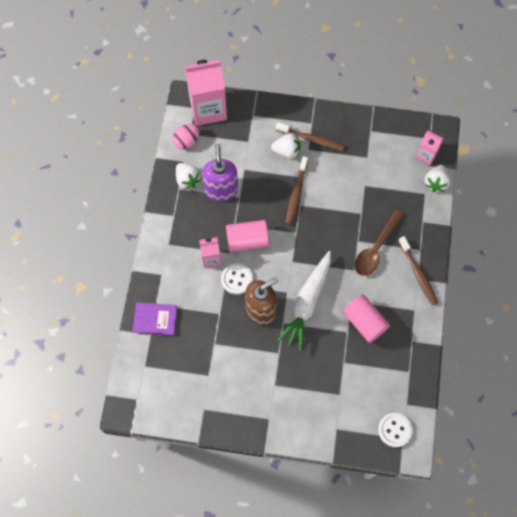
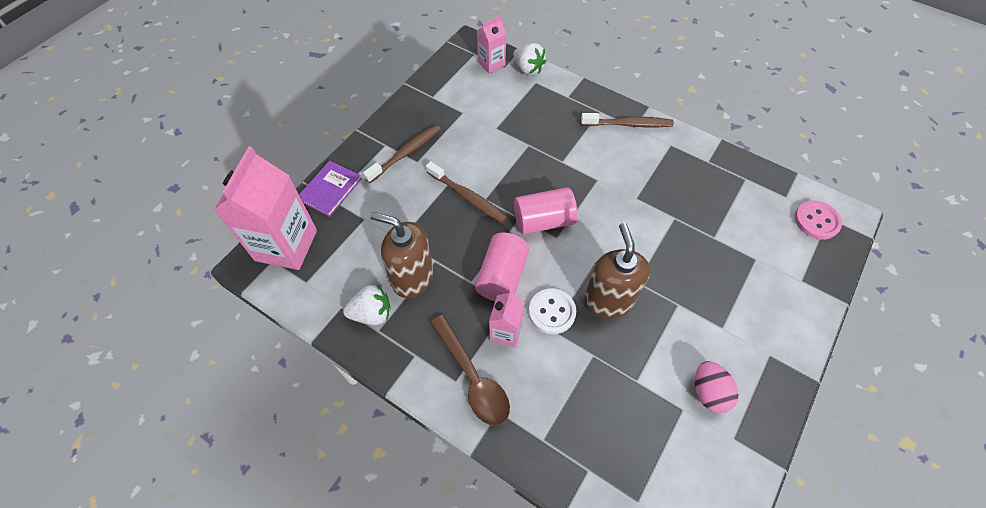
camera: 65 degrees left, 10 degrees down
purple book [133,302,177,335] -> purple book moved to [299,160,362,217]
pink egg [172,124,199,150] -> pink egg moved to [695,361,739,413]
purple soap dispenser [202,144,238,202] -> brown soap dispenser [370,212,434,298]
white strawberry [271,133,301,159] -> none
white carrot [277,251,331,351] -> none
pink cylinder [343,294,390,343] -> pink cylinder moved to [514,187,578,235]
brown spoon [354,210,403,276] -> brown spoon moved to [430,315,510,426]
white button [378,413,412,447] -> pink button [795,201,842,240]

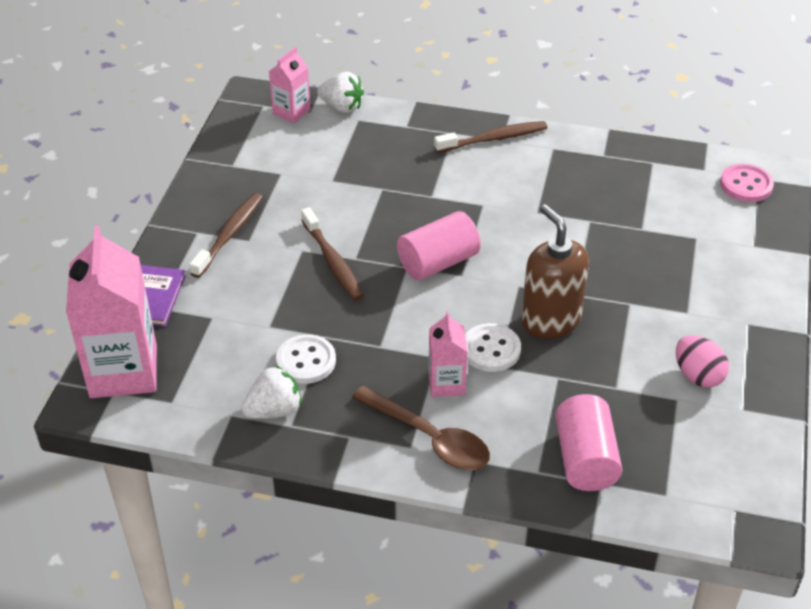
camera: 20 degrees left, 15 degrees down
brown soap dispenser [370,212,434,298] -> white button [276,335,336,384]
brown toothbrush [426,161,507,223] -> brown toothbrush turned 45 degrees clockwise [301,207,364,301]
pink cylinder [475,233,529,301] -> pink cylinder moved to [555,394,622,491]

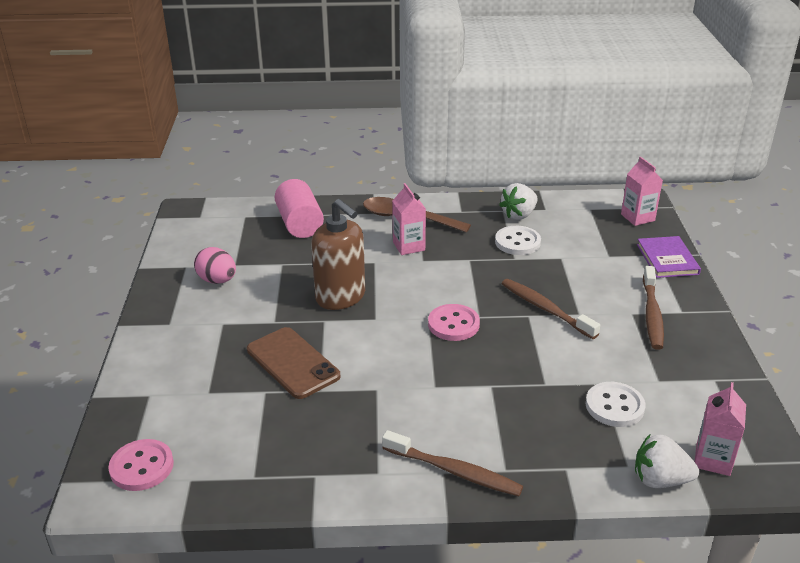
camera: 165 degrees right, 10 degrees down
pink carton [66,226,157,398] -> pink carton [621,157,663,226], size x0.52
pink cylinder [397,211,481,280] -> pink button [428,304,480,341]
brown toothbrush [434,121,547,153] -> brown toothbrush turned 120 degrees counterclockwise [382,430,523,496]
white button [465,323,521,372] -> white button moved to [586,382,645,427]
none -> brown phone [247,327,340,399]

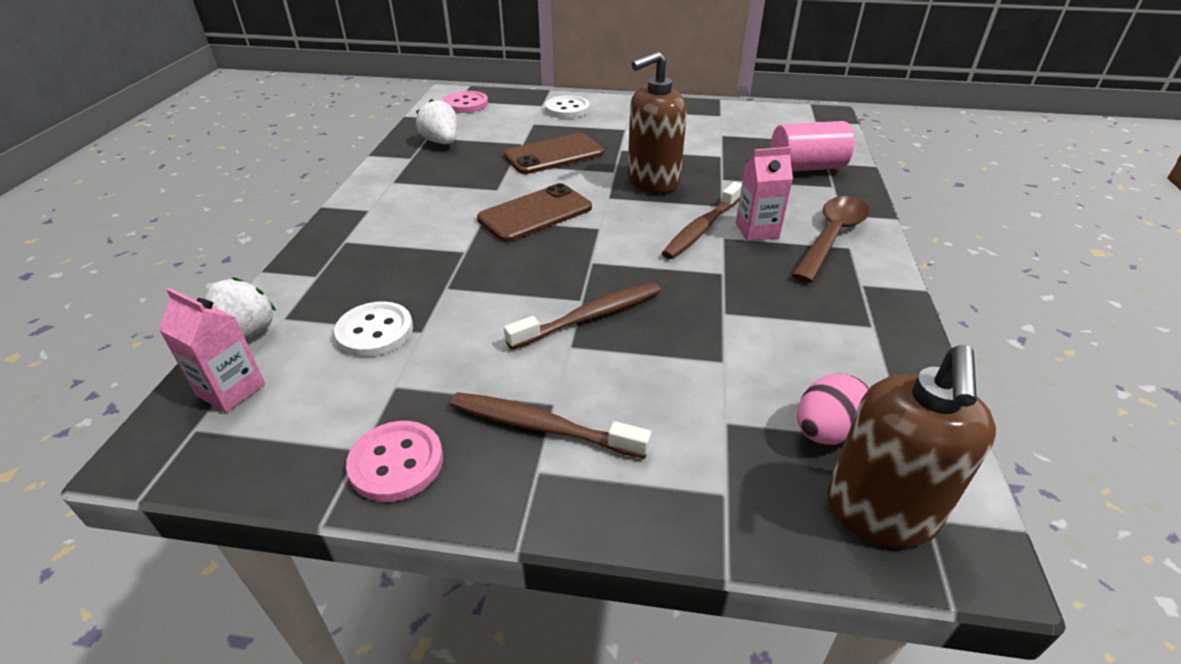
camera: 100 degrees right, 5 degrees up
pink egg [194,247,236,284] -> pink egg moved to [797,373,869,445]
brown toothbrush [382,430,523,496] -> brown toothbrush moved to [662,182,742,259]
pink button [428,304,480,341] -> pink button moved to [346,421,443,502]
white button [495,226,541,255] -> white button moved to [545,95,590,118]
white strawberry [499,183,538,220] -> white strawberry moved to [416,99,457,144]
pink carton [621,157,663,226] -> brown soap dispenser [827,345,996,548]
purple book [637,236,701,278] -> none
none -> brown phone [477,183,592,242]

